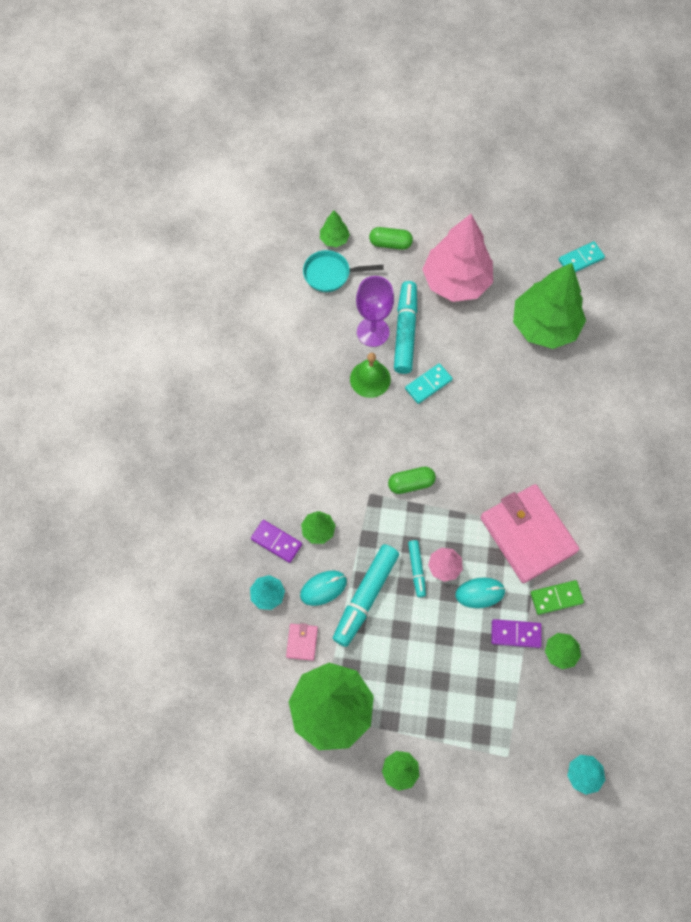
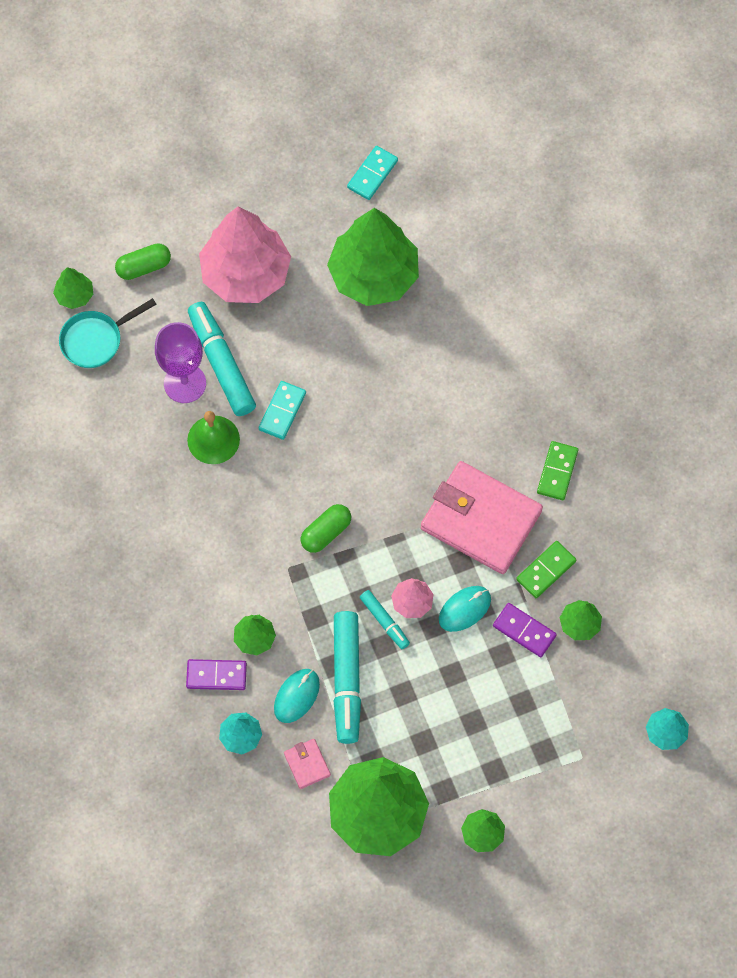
camera: 30 degrees left, 0 degrees up
purple domino [491,619,542,648] -> purple domino turned 60 degrees clockwise [493,603,557,657]
none -> green domino [537,441,578,500]

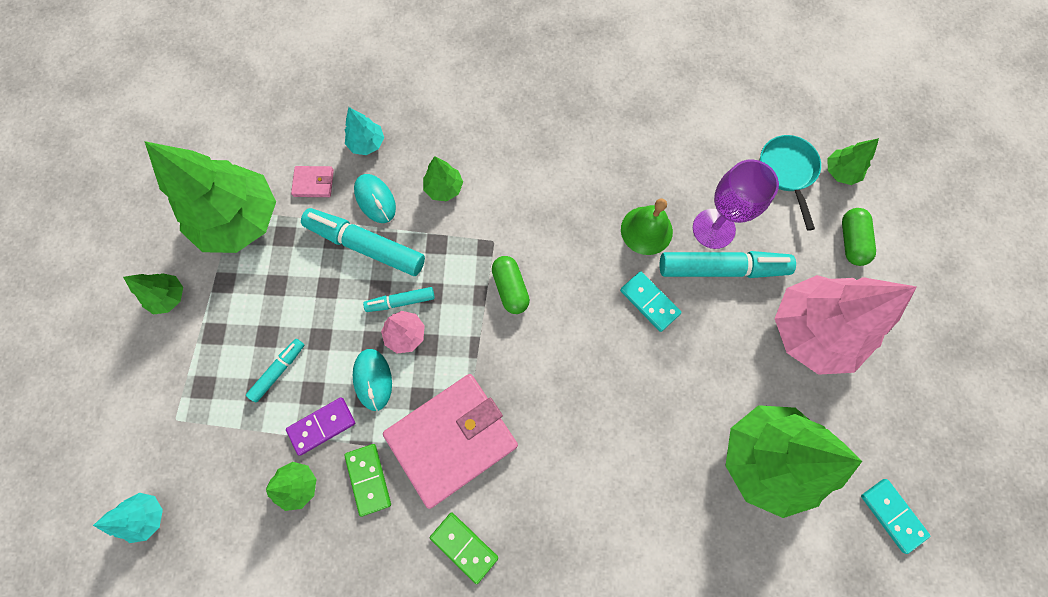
camera: 115 degrees right, 5 degrees up
purple domino [186,659,247,690] -> none
none -> turquoise marker [246,339,304,402]

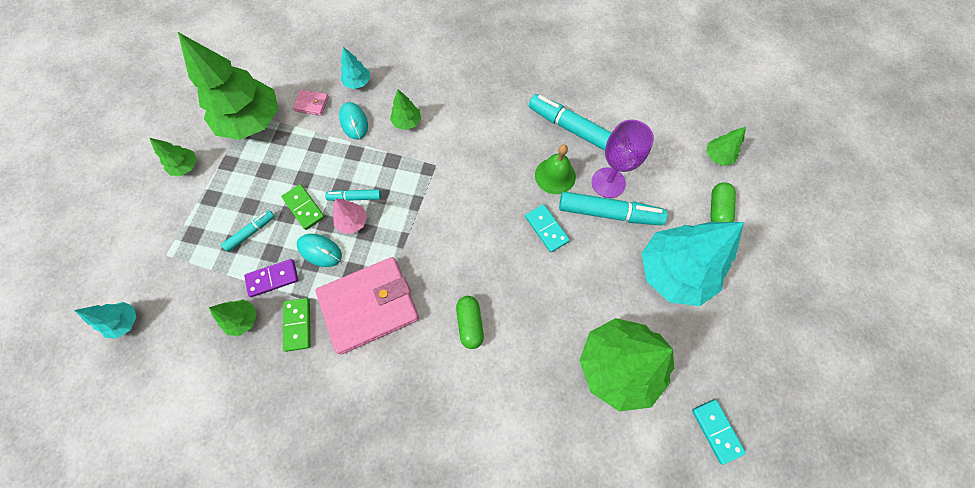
camera: 10 degrees right, 5 degrees down
turquoise marker [301,208,425,276] -> turquoise marker moved to [529,94,612,151]
turquoise mouse [353,349,392,411] -> turquoise mouse turned 60 degrees counterclockwise [297,234,342,267]
green domino [430,512,498,584] -> green domino moved to [281,184,325,230]
green capsule [492,256,530,314] -> green capsule moved to [456,296,484,349]
turquoise pan [760,135,821,231] -> none
pink tree [774,275,917,375] -> turquoise tree [641,222,744,306]

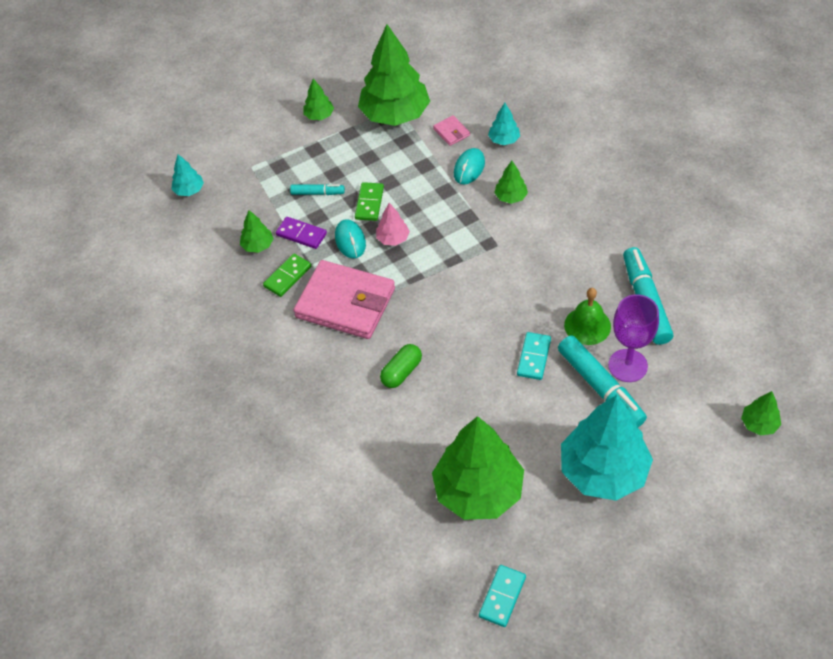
camera: 50 degrees right, 15 degrees down
turquoise marker [325,189,381,201] -> none
green capsule [711,182,736,222] -> none

